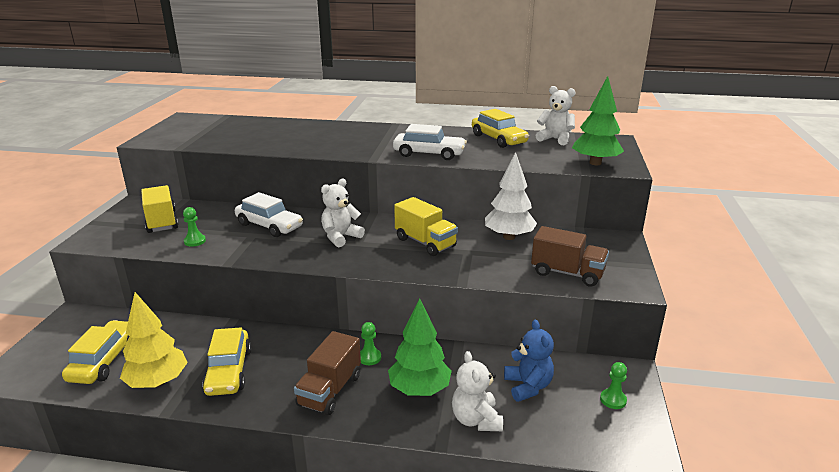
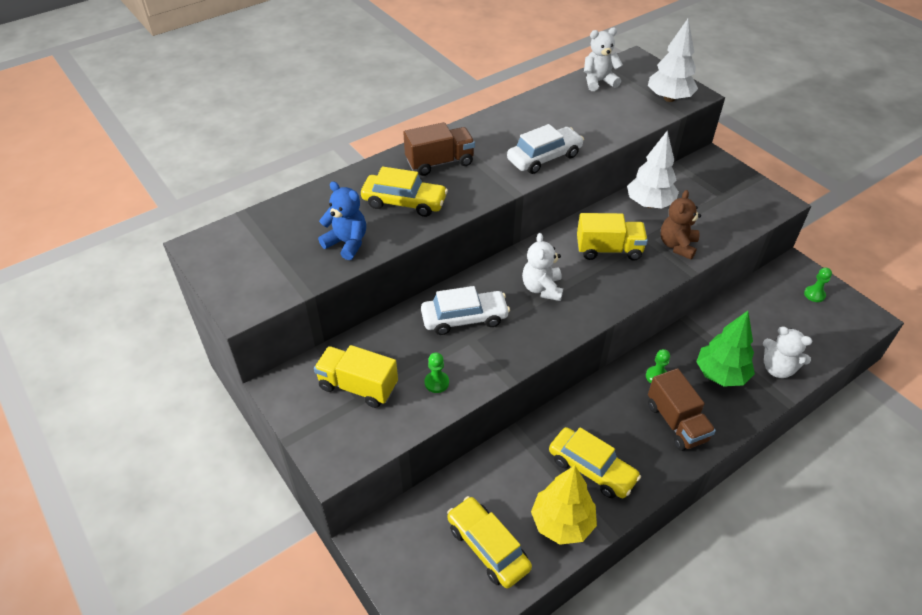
camera: 45 degrees left, 20 degrees up
yellow car [472,109,529,148] -> yellow car moved to [361,166,448,217]
blue teddy bear [504,319,554,402] -> blue teddy bear moved to [318,181,366,260]
brown truck [531,226,609,287] -> brown truck moved to [403,122,475,176]
green tree [572,76,624,165] -> white tree [648,19,698,102]
none -> brown teddy bear [661,190,701,260]

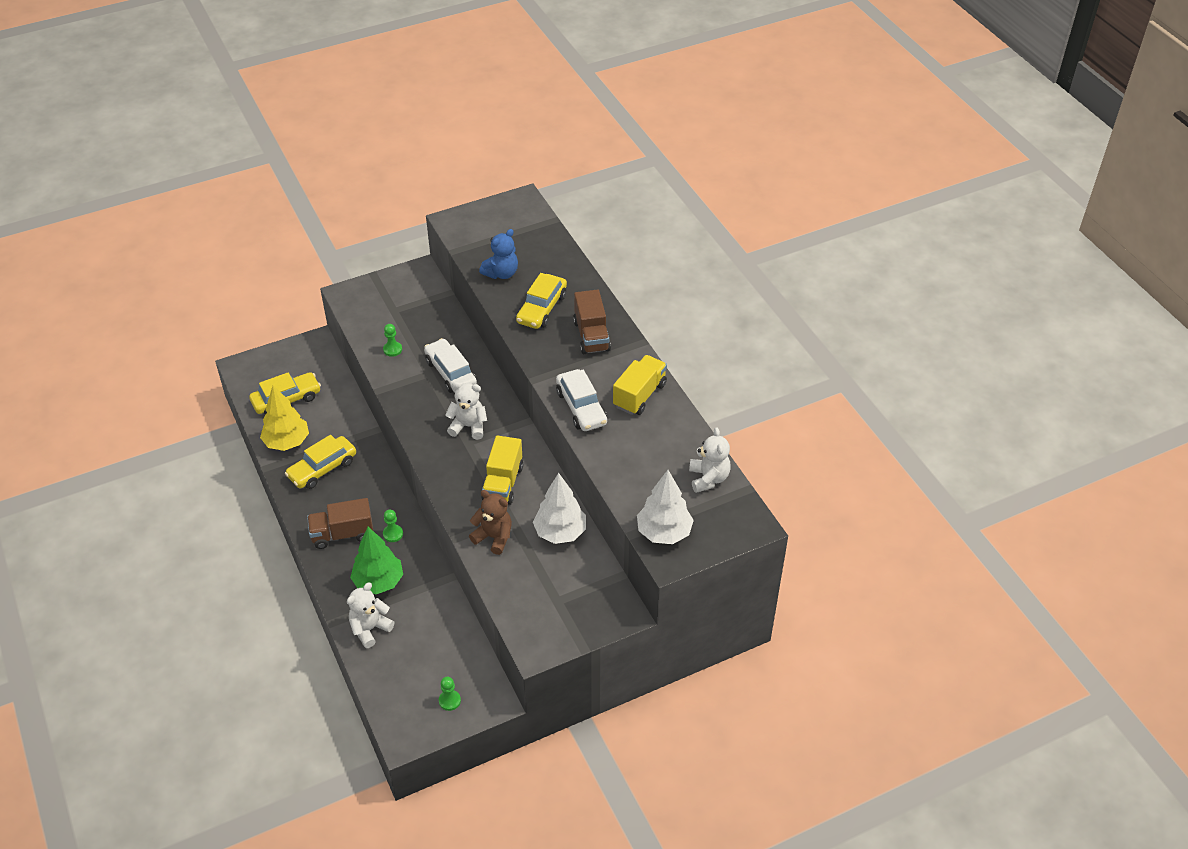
camera: 100 degrees right, 0 degrees up
yellow truck [314,345,398,408] -> yellow truck moved to [613,355,667,415]
white car [421,286,510,335] -> white car turned 150 degrees clockwise [424,338,477,393]

